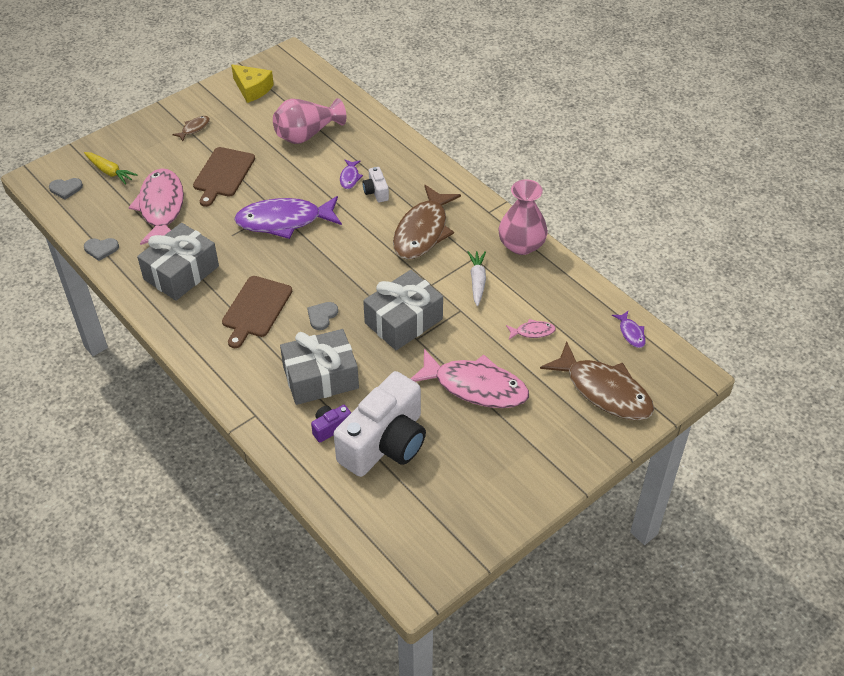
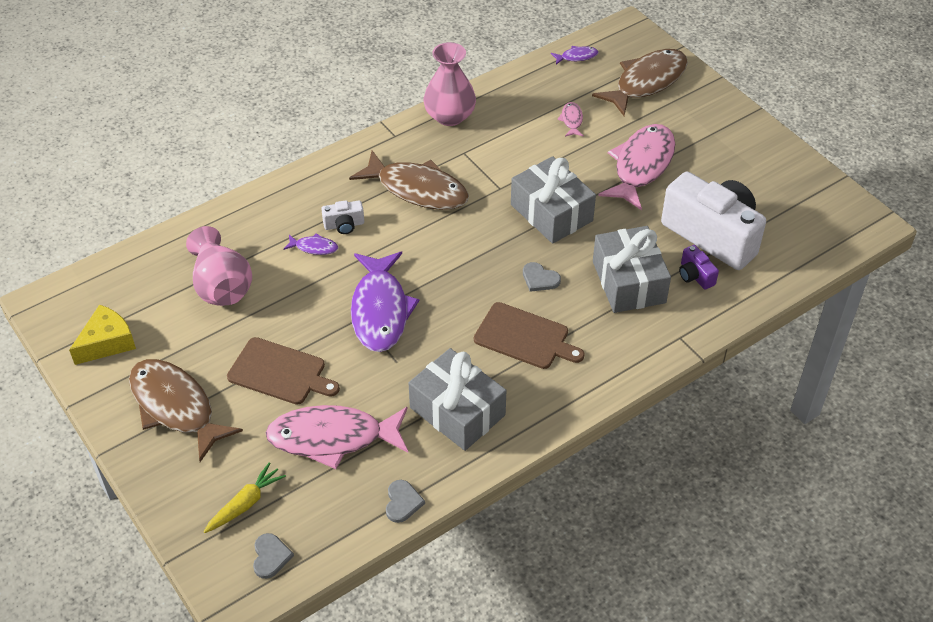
camera: 85 degrees left, 0 degrees up
brown fish [172,116,210,141] -> brown fish [129,359,243,462], size x2.34
white carrot [468,251,486,306] -> none

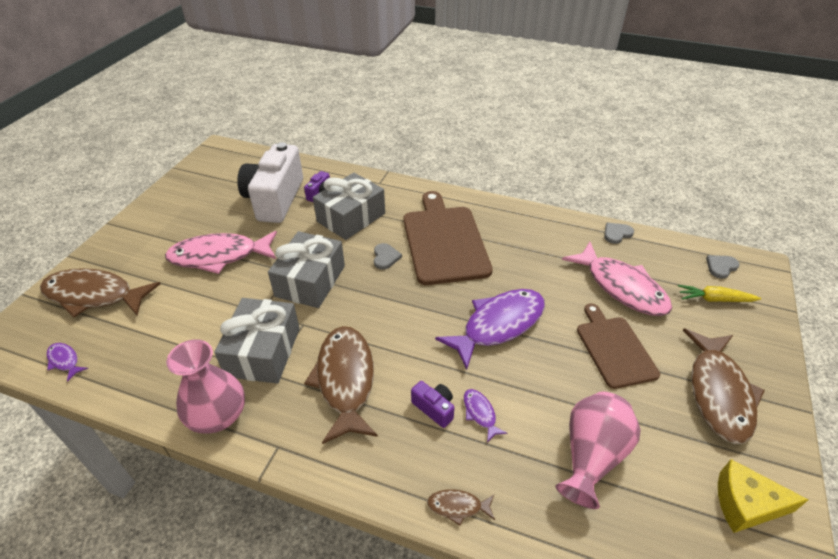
camera: 125 degrees left, 5 degrees down
white camera [321,200,364,234] -> purple camera [411,381,455,428]
grey gift [409,348,507,451] -> grey gift moved to [214,298,300,384]
brown cutting board [474,302,585,369] -> brown cutting board [403,191,493,285], size x1.59
pink fish [557,102,584,137] -> none
none -> brown fish [427,490,495,526]

